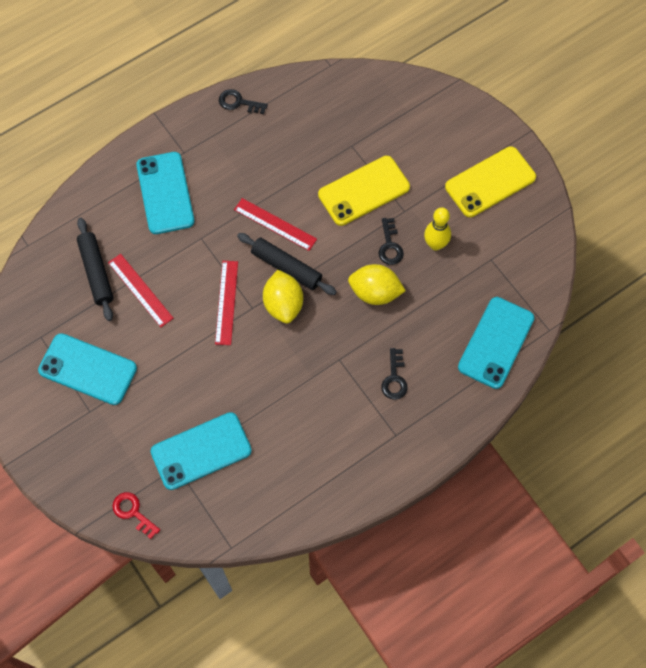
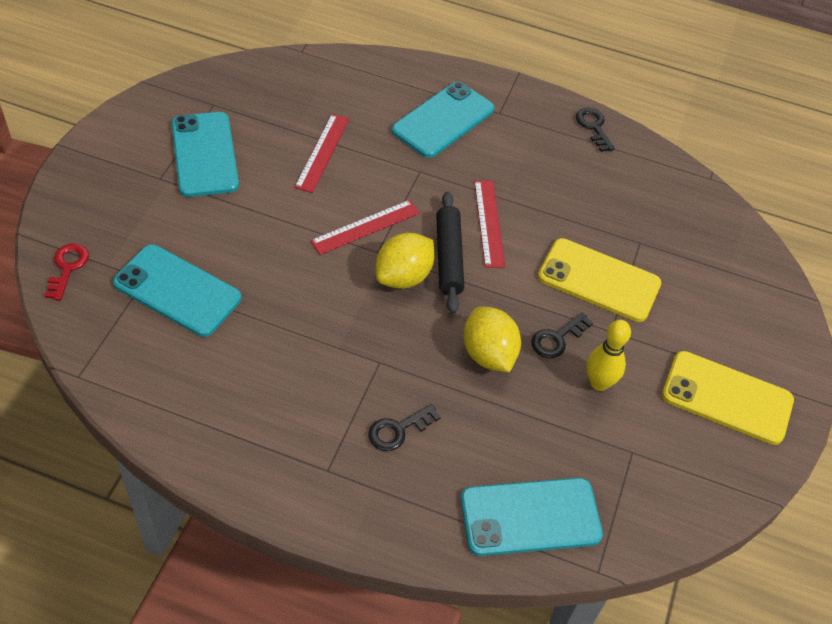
camera: 50 degrees right, 15 degrees down
black rolling pin [77,218,113,321] -> none

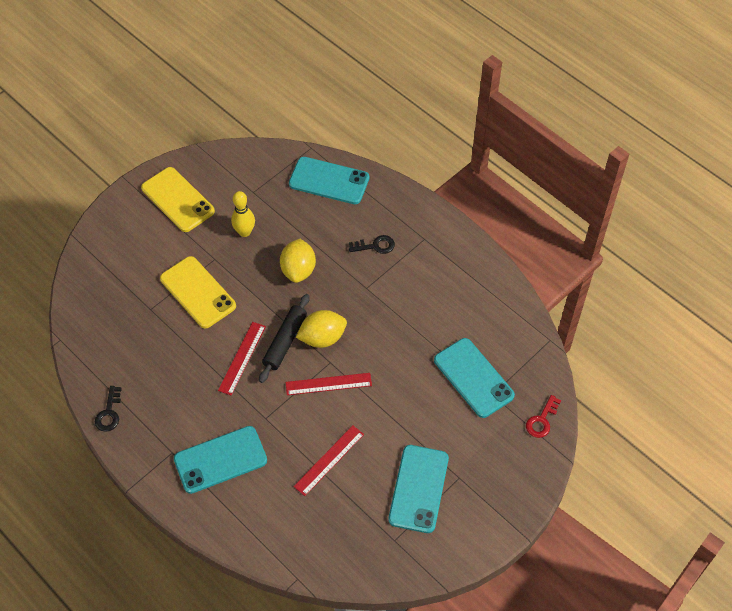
camera: 150 degrees left, 5 degrees up
black key [531,313,593,358] -> none

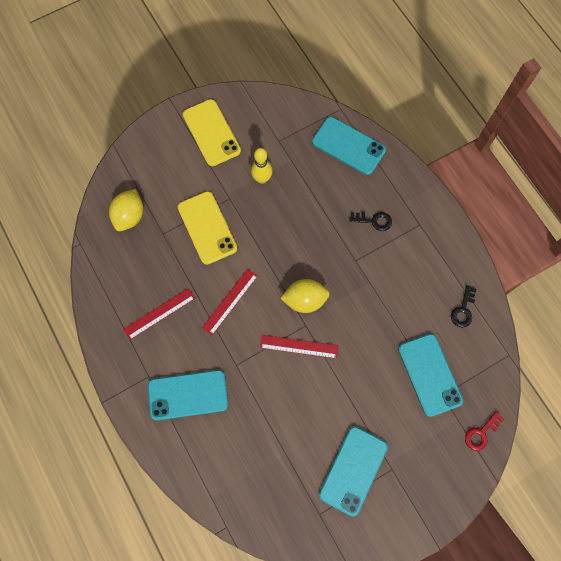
camera: 15 degrees right, 15 degrees up
black key [95,386,122,432] -> black key moved to [451,285,476,327]
black rolling pin [259,294,310,383] -> none
yellow lemon [280,239,316,283] -> yellow lemon moved to [109,189,143,231]
red ruler [294,425,364,496] -> red ruler moved to [123,288,195,340]

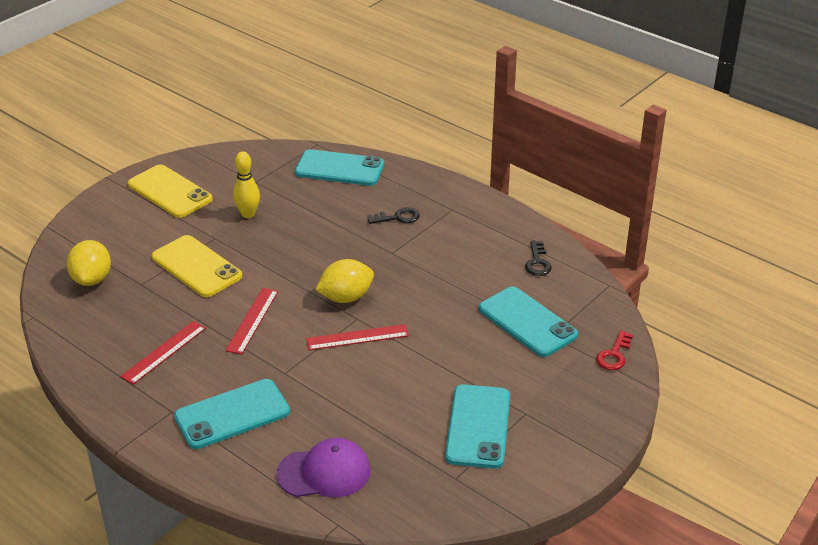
camera: 20 degrees left, 35 degrees down
none -> purple cap [277,438,370,497]

